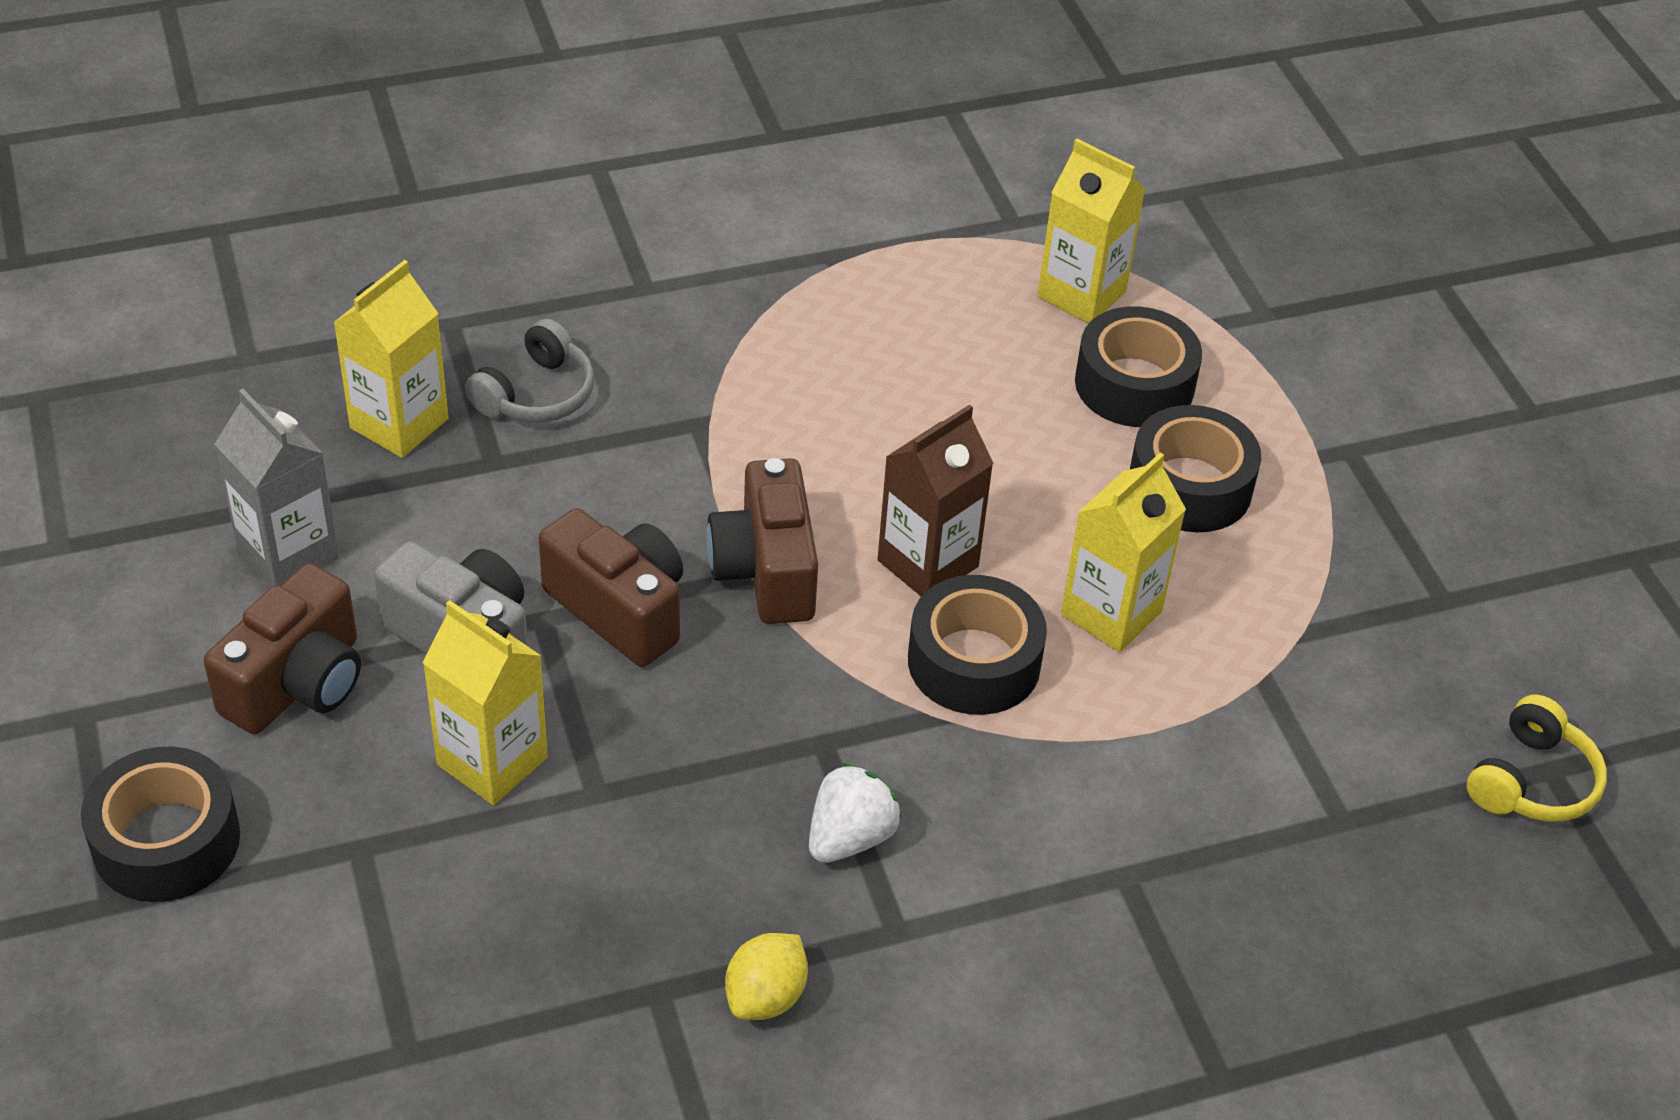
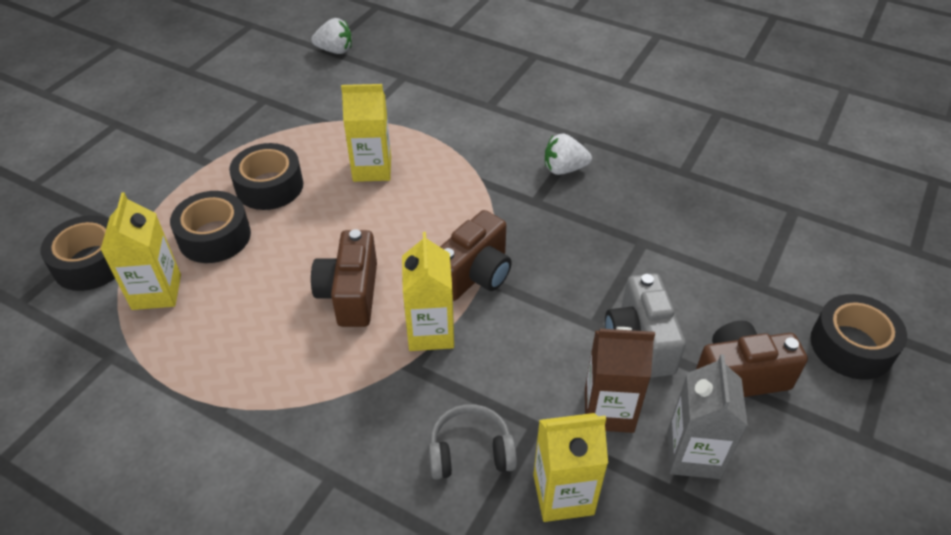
camera: 130 degrees left, 0 degrees up
yellow carton [422,600,548,805] -> yellow carton moved to [402,232,454,351]
brown camera [539,508,683,667] -> brown camera moved to [311,229,377,327]
yellow lemon [725,933,808,1020] -> none
brown carton [878,404,994,597] -> brown carton moved to [585,327,655,433]
black tape [908,575,1047,715] -> black tape moved to [40,215,115,291]
yellow headphones [1467,695,1607,822] -> white strawberry [311,18,352,54]

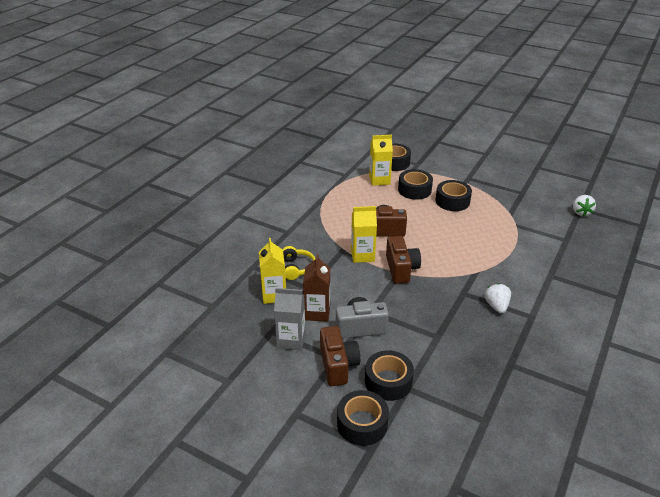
camera: 90 degrees right, 10 degrees down
yellow carton [341,84,391,182] -> none
grey headphones [429,404,517,480] -> yellow headphones [283,246,315,280]
brown camera [440,210,512,301] -> brown camera turned 135 degrees counterclockwise [386,236,421,284]
none -> black tape [365,350,414,401]

